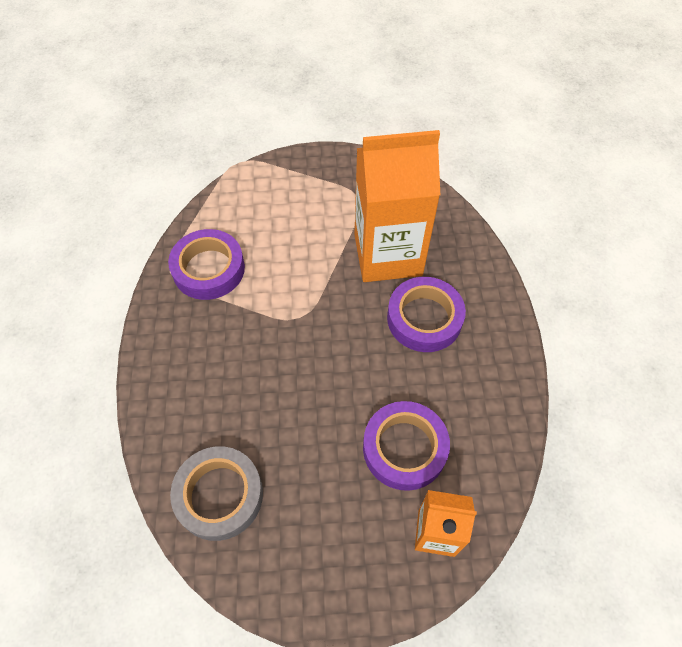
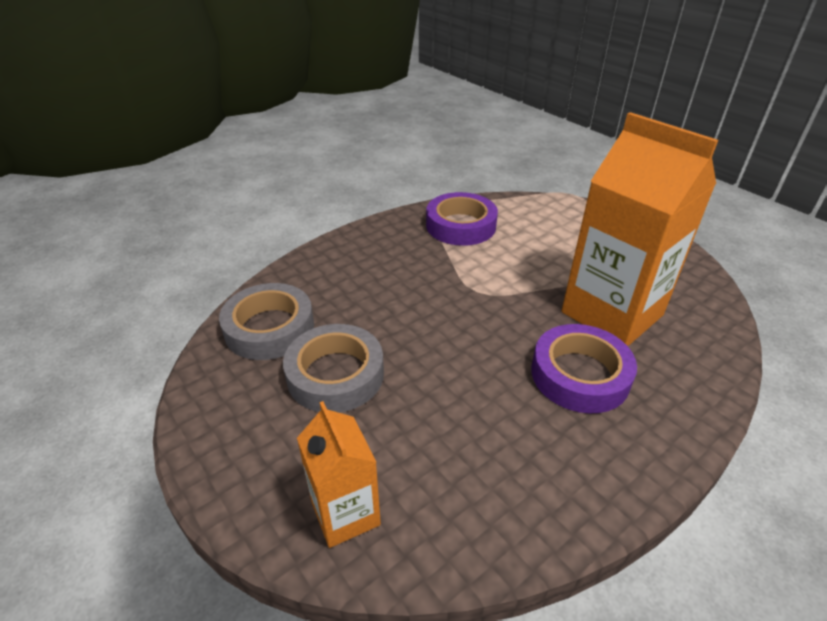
camera: 55 degrees right, 20 degrees down
purple tape [363,401,450,491] -> none
none -> grey tape [283,324,384,413]

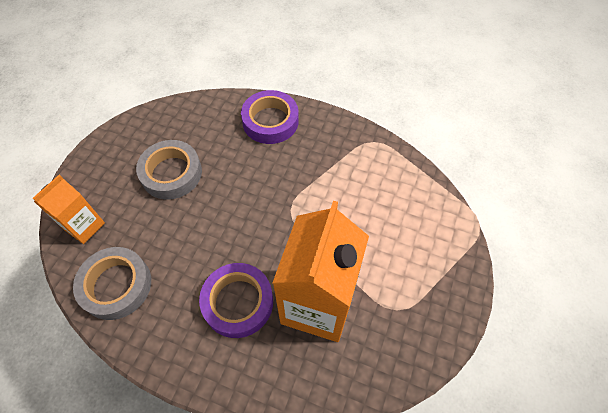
camera: 60 degrees right, 20 degrees up
grey tape [219,283,314,360] -> grey tape moved to [73,247,151,320]
purple tape [426,192,498,246] -> purple tape moved to [241,90,299,144]

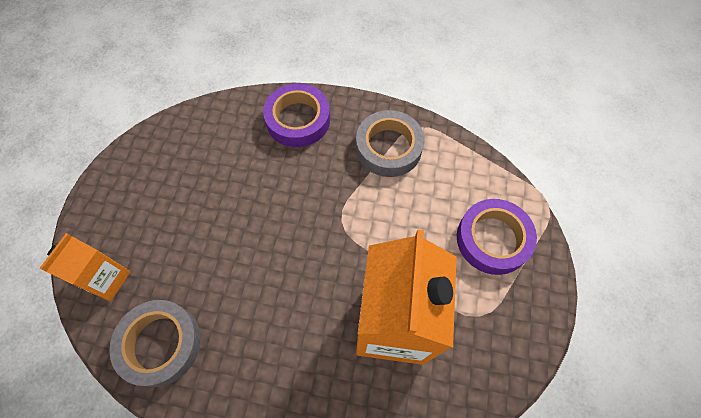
camera: 10 degrees left, 5 degrees up
grey tape [136,140,202,200] -> grey tape moved to [356,110,424,177]
purple tape [199,263,273,338] -> purple tape moved to [457,199,537,275]

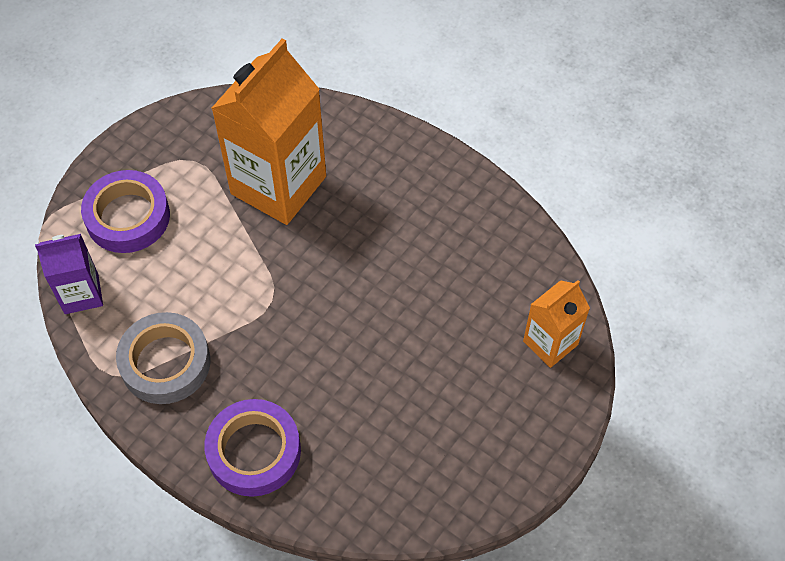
camera: 155 degrees left, 5 degrees down
grey tape [109,300,201,387] -> none
none -> purple carton [35,234,103,314]

